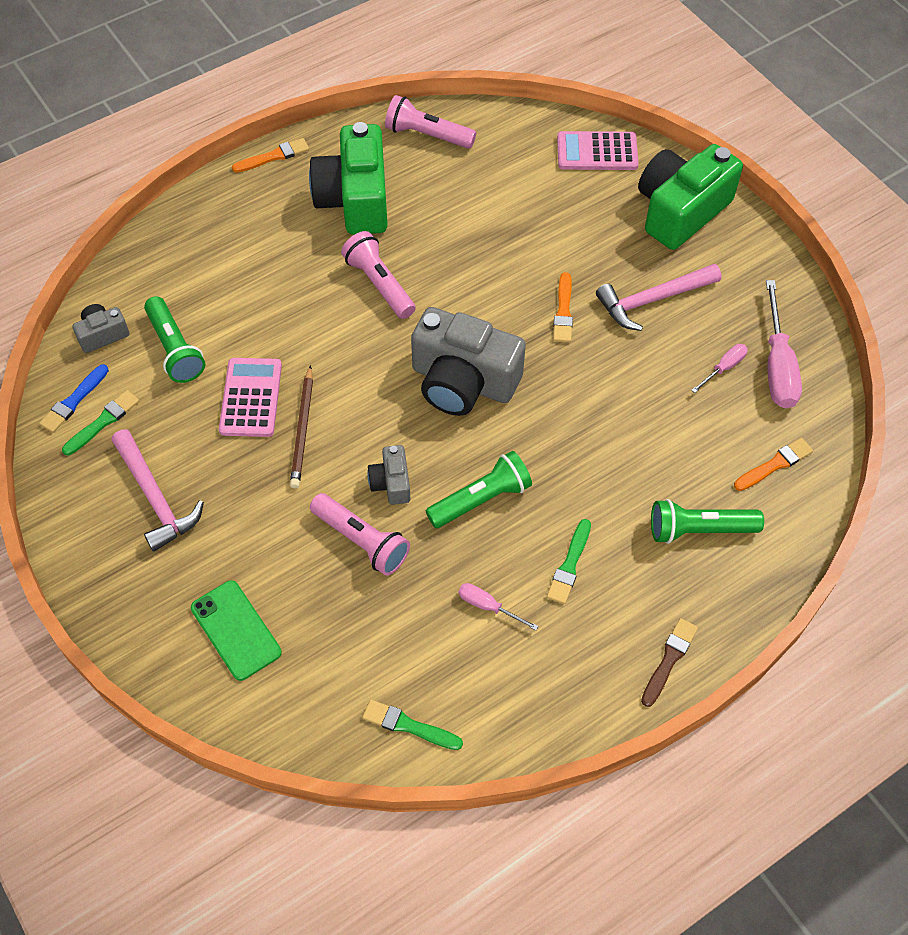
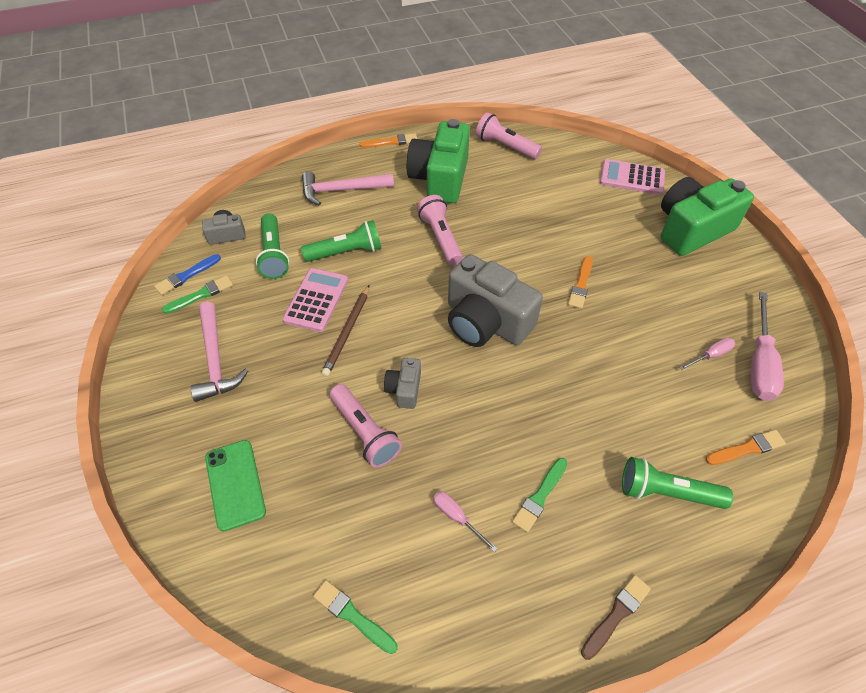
camera: 15 degrees right, 5 degrees down
green flashlight [426,451,532,528] -> green flashlight moved to [301,220,382,262]
pink hammer [596,264,722,331] -> pink hammer moved to [302,171,394,205]

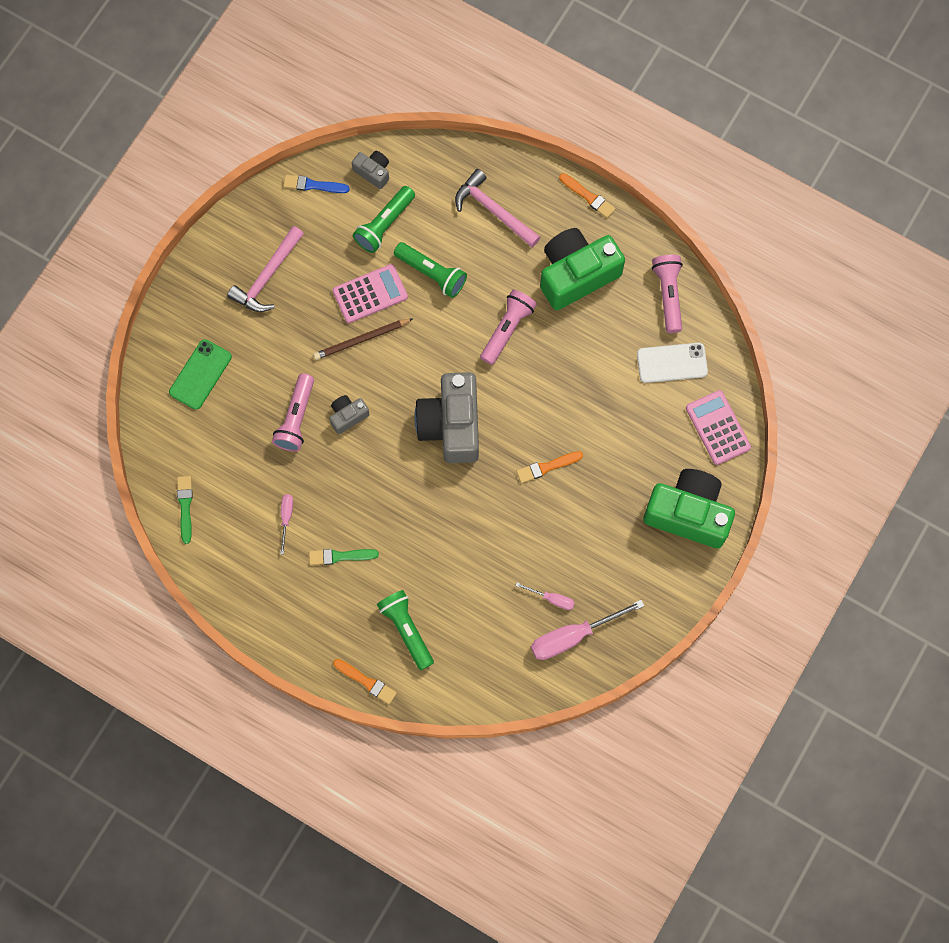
camera: 50 degrees right, 20 degrees up
green brush [162,275,233,314] -> none
brown brush [581,575,651,660] -> none
orange brush [706,430,786,465] -> orange brush moved to [333,659,397,704]
none -> white phone [637,343,708,383]

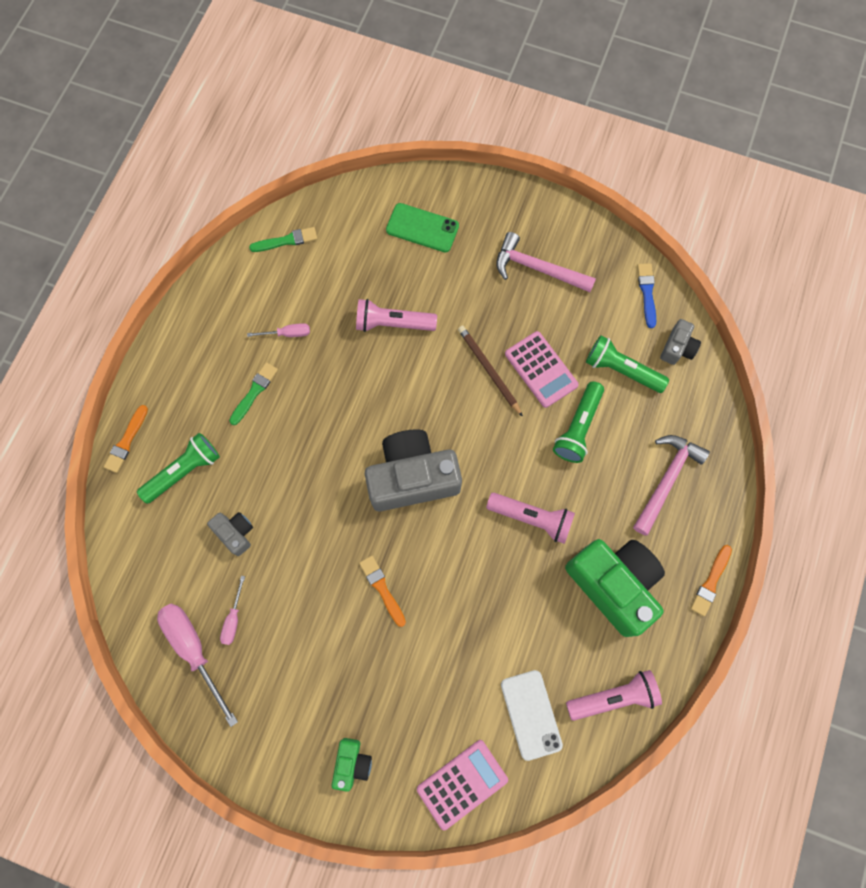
camera: 80 degrees right, 0 degrees up
green brush [309,549,379,565] -> green brush turned 45 degrees clockwise [229,362,278,425]
grey camera [329,395,369,434] -> grey camera moved to [207,512,253,556]
green camera [643,469,735,548] -> green camera [332,738,372,792], size x0.47

